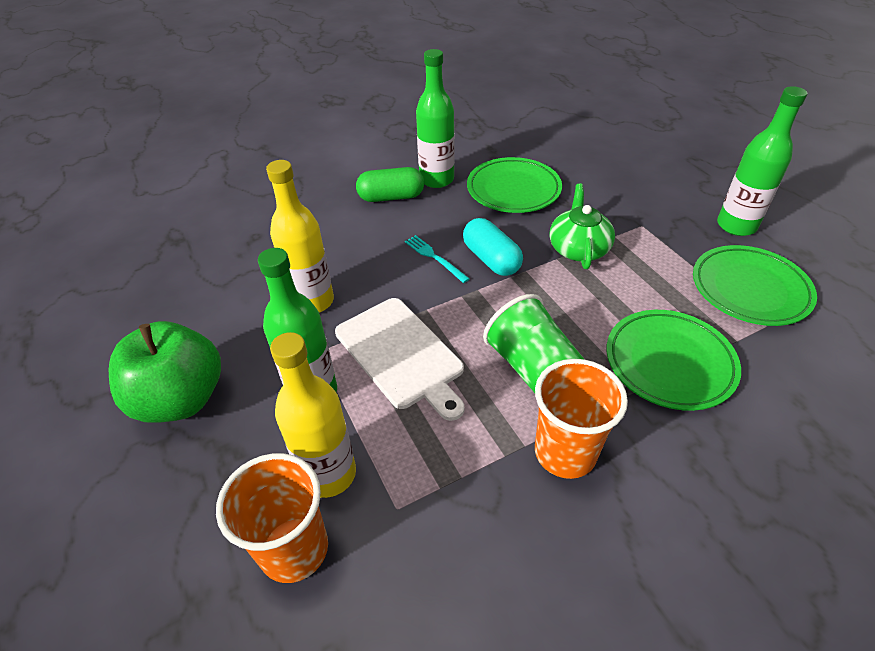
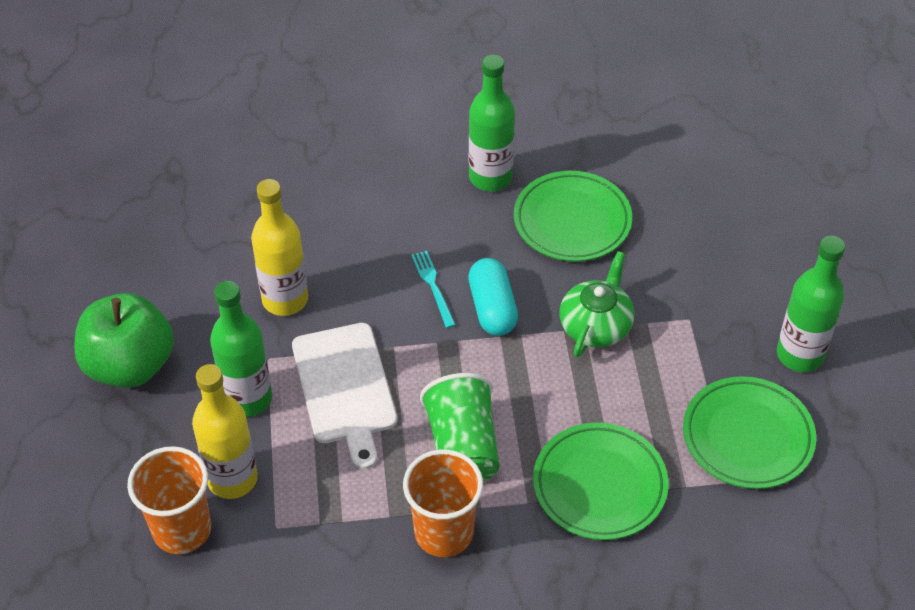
camera: 20 degrees right, 5 degrees up
green capsule [356,167,424,202] -> none

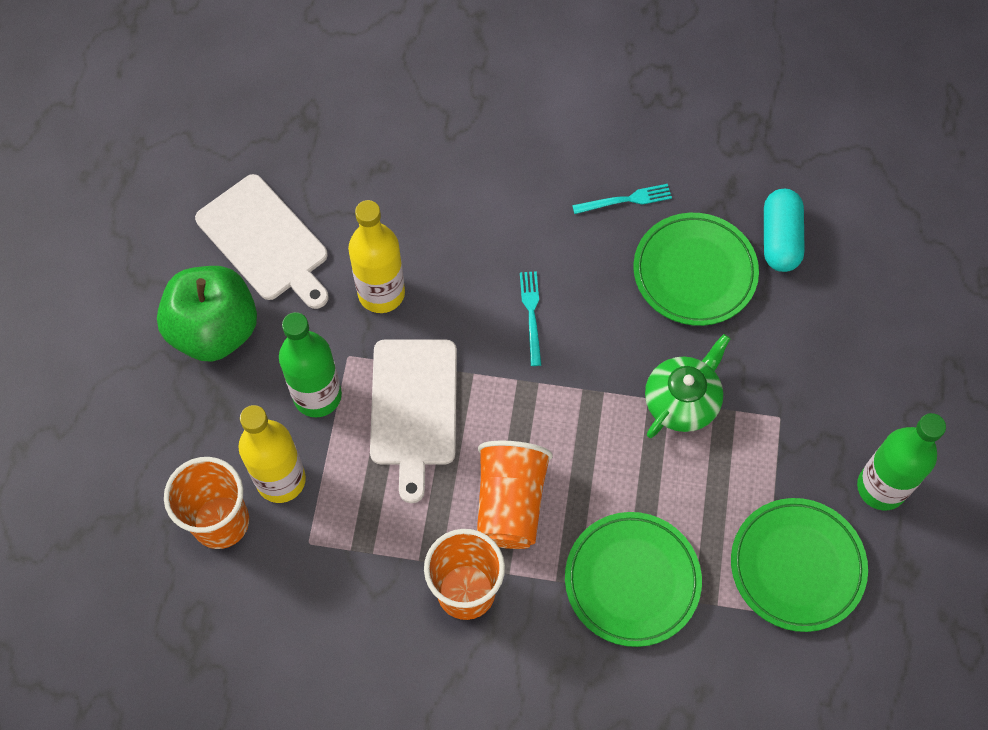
camera: 15 degrees right, 15 degrees up
green cup [420,373,499,482] -> orange cup [477,441,553,549]
turquoise capsule [468,258,518,336] -> turquoise capsule moved to [764,189,805,272]
green bottle [469,55,515,191] -> turquoise fork [572,184,672,214]
none -> white cutting board [195,174,329,309]

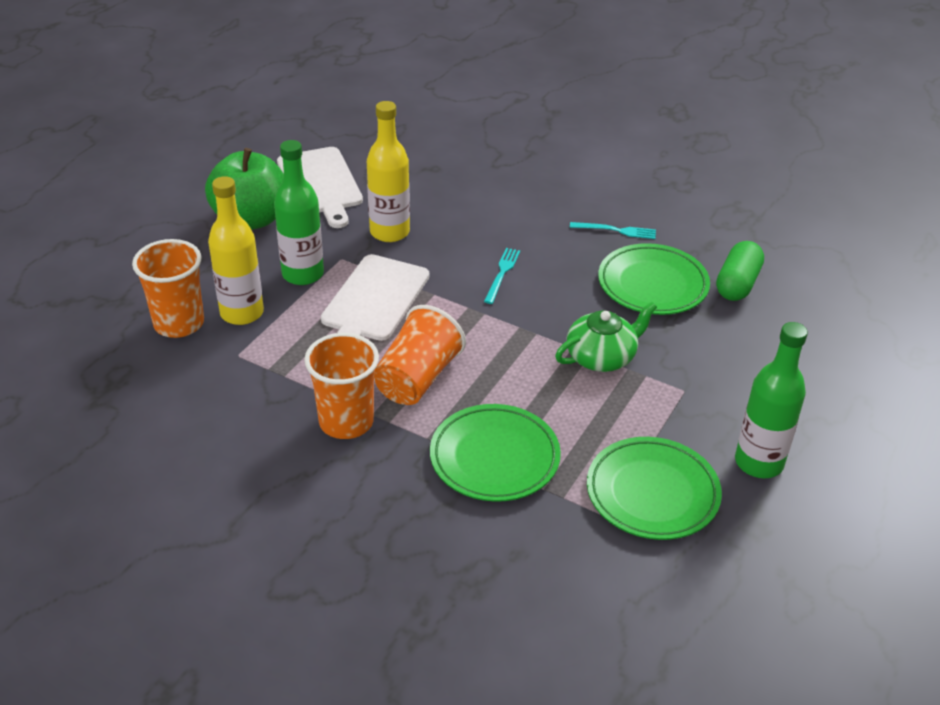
camera: 20 degrees right, 25 degrees down
turquoise capsule [764,189,805,272] -> green capsule [716,241,764,301]

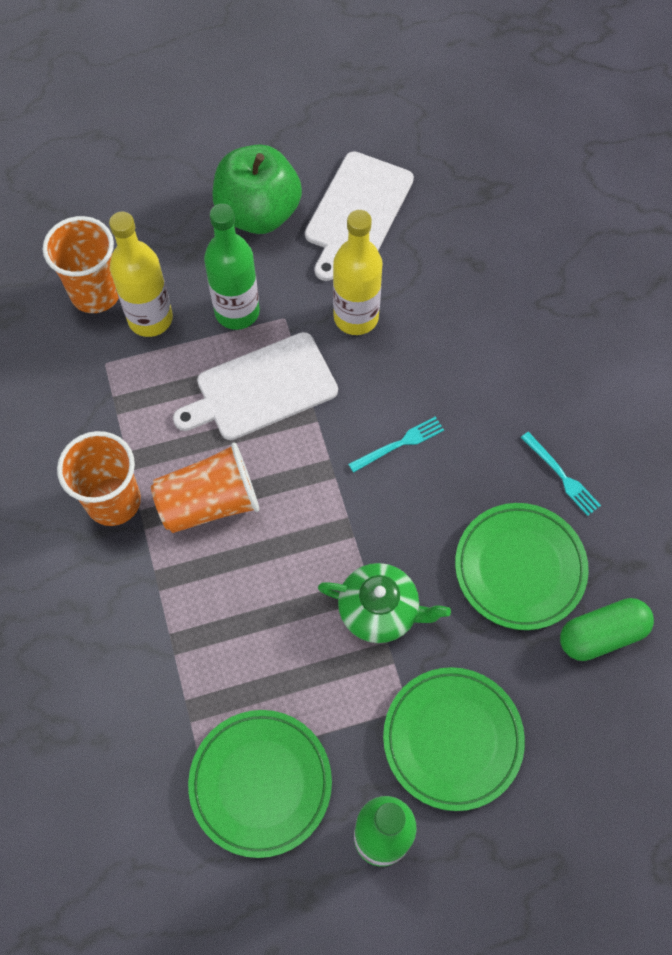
camera: 45 degrees right, 25 degrees up
green plate [430,404,561,502] -> green plate moved to [383,667,525,811]

